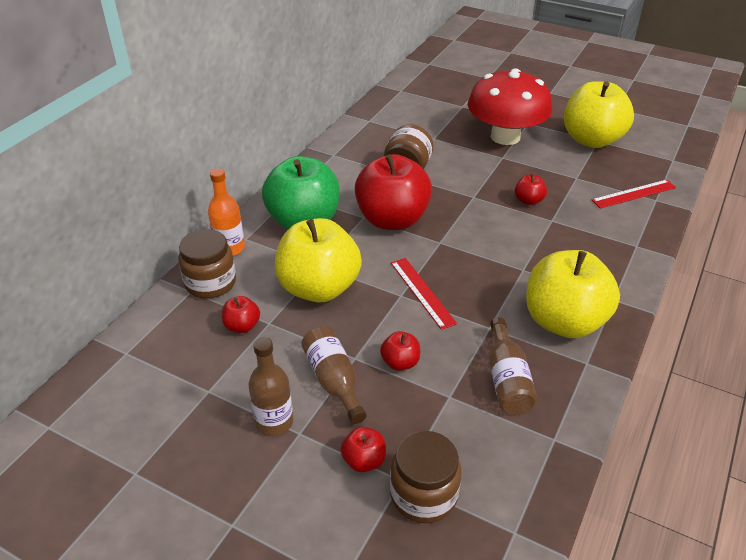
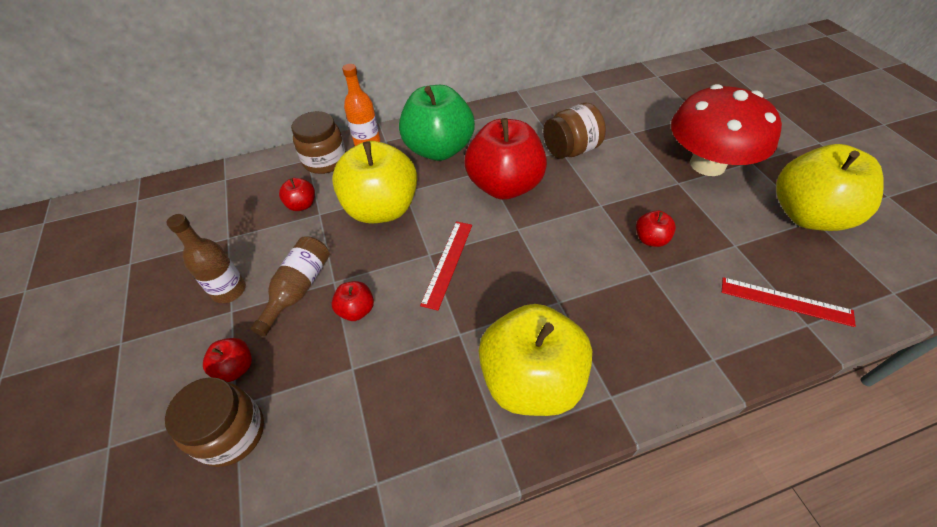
camera: 45 degrees right, 10 degrees up
brown bottle [489,317,537,415] -> none

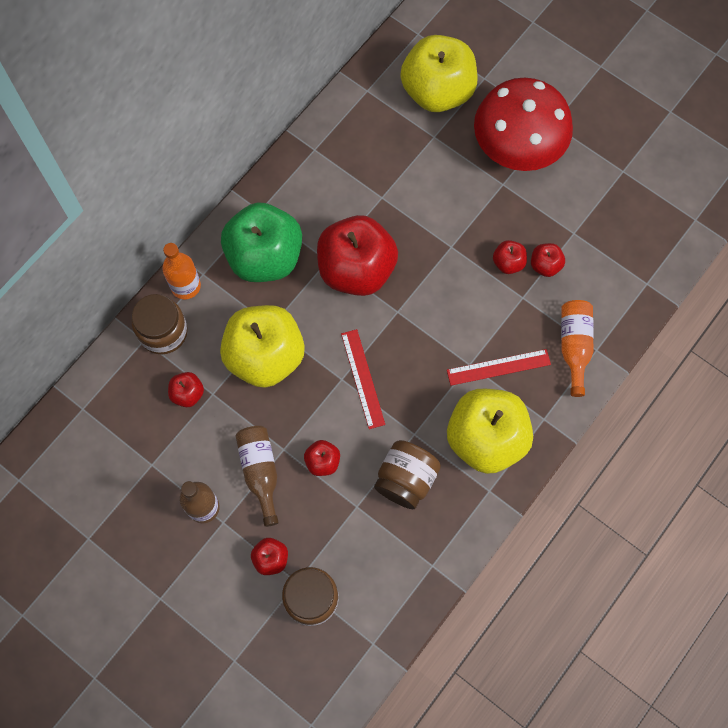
camera: 35 degrees left, 20 degrees up
brown jar [543,103,606,159] -> brown jar moved to [374,440,441,509]
red ruler [722,277,856,327] -> red ruler moved to [447,349,551,386]
yellow apple [776,144,883,231] -> yellow apple moved to [400,35,478,112]
none -> red apple [531,243,565,277]
none -> orange bottle [561,300,594,397]

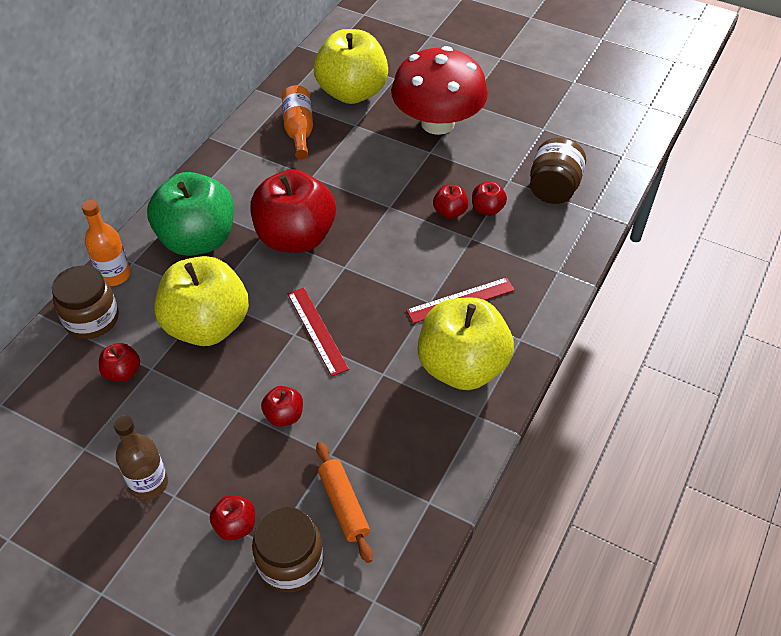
camera: 10 degrees left, 20 degrees down
brown bottle [236,426,279,527] -> none
brown jar [374,440,441,509] -> brown jar moved to [530,137,586,204]
orange bottle [561,300,594,397] -> orange bottle moved to [282,85,313,159]
none -> orange rolling pin [316,442,373,563]

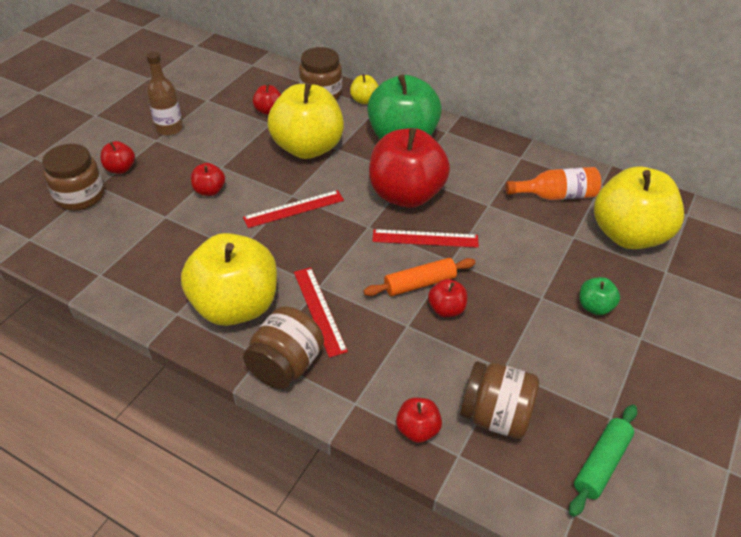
camera: 90 degrees right, 5 degrees down
orange bottle [82,200,131,286] -> yellow apple [350,74,378,104]
orange rolling pin [316,442,373,563] -> orange rolling pin moved to [363,258,476,296]
red mushroom [391,46,488,135] -> green apple [580,277,620,315]
red apple [472,181,507,216] -> red apple moved to [396,398,442,443]
none -> brown jar [243,306,324,389]
none -> red ruler [373,229,479,248]
none -> green rolling pin [569,404,637,517]

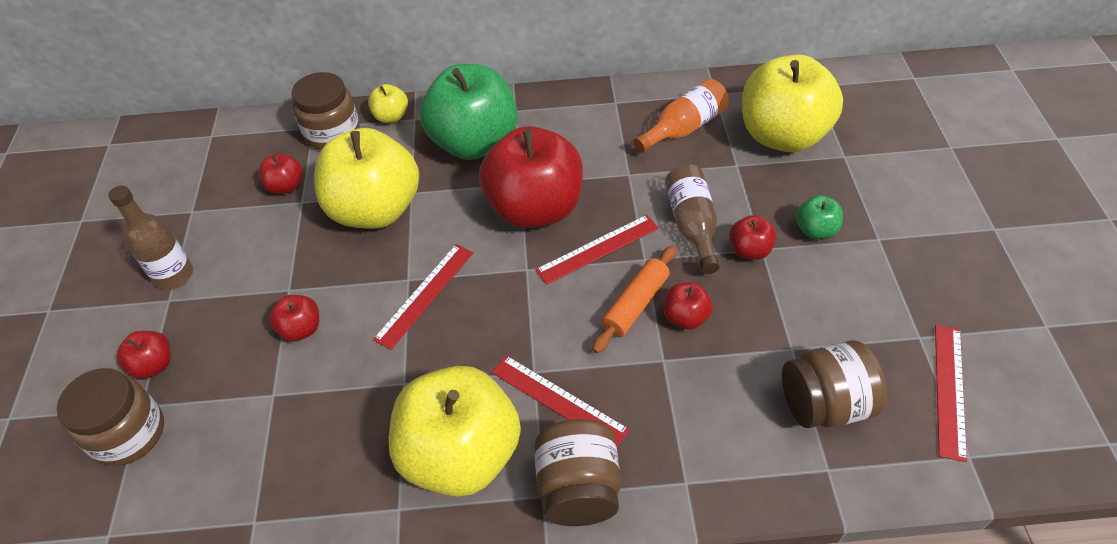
camera: 30 degrees left, 5 degrees up
red apple [396,398,442,443] -> red apple moved to [729,215,776,260]
green rolling pin [569,404,637,517] -> red ruler [935,325,967,462]
none -> brown bottle [665,165,720,274]

